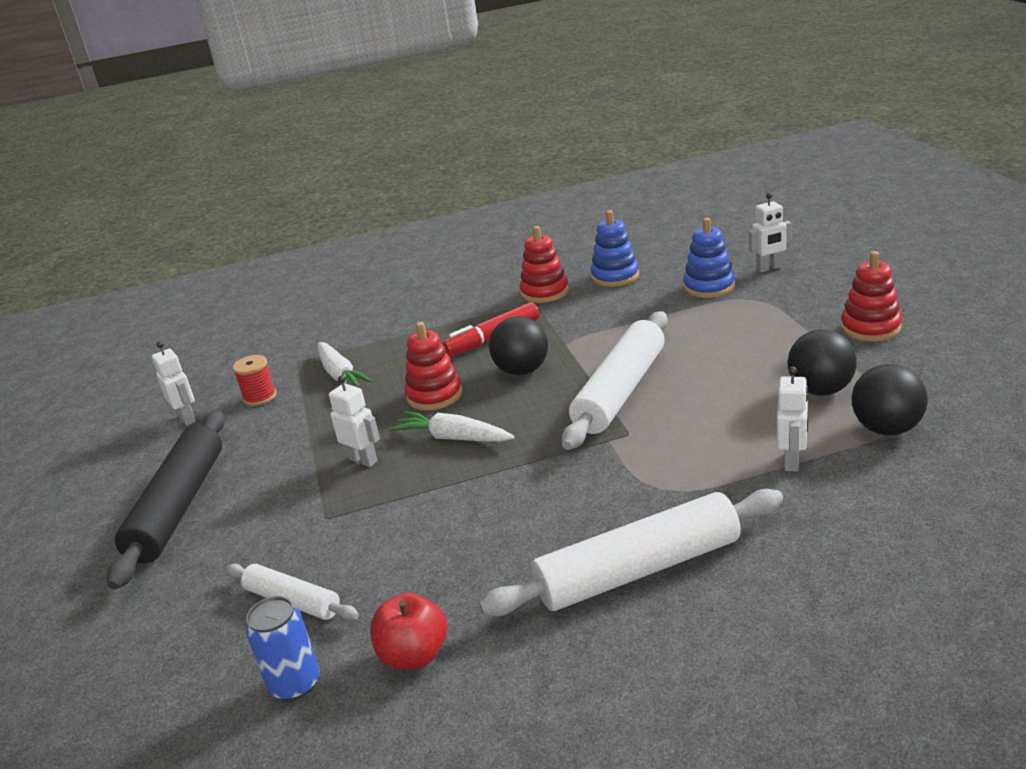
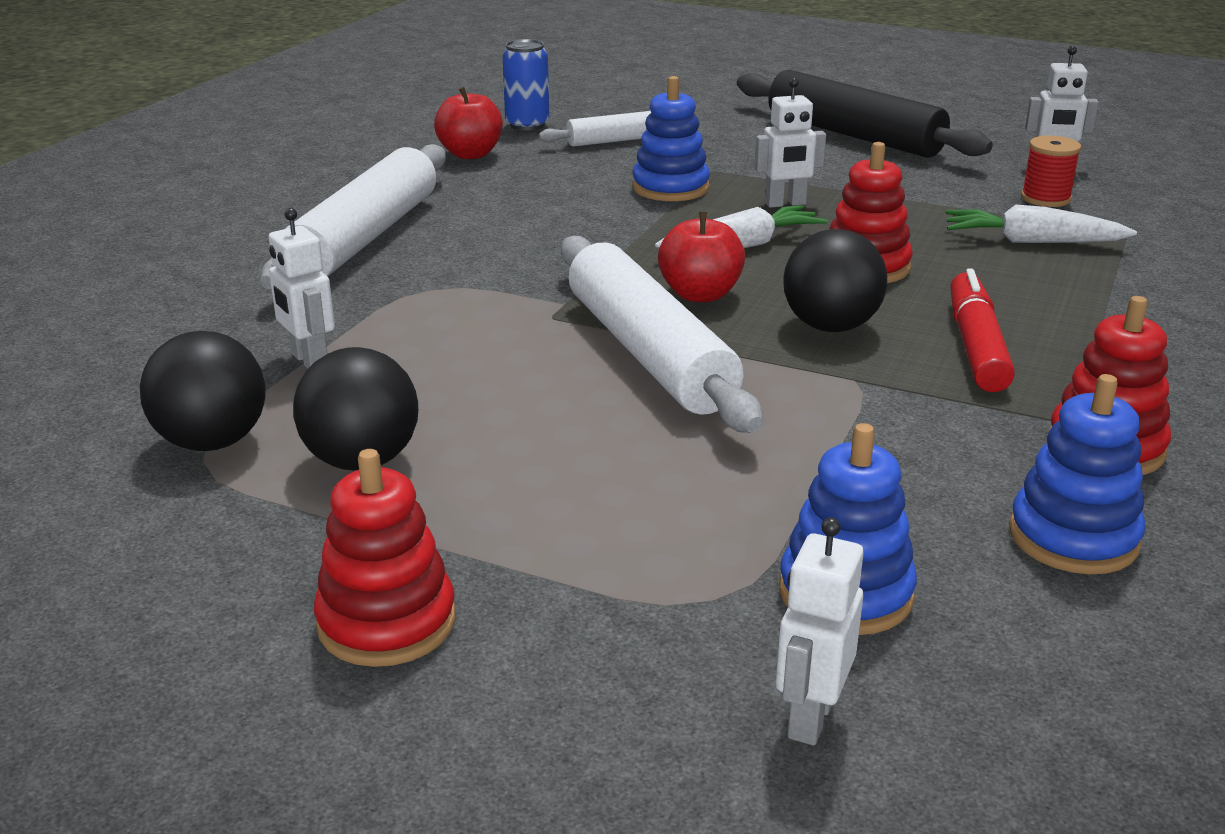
camera: 125 degrees right, 0 degrees up
none -> blue stacking toy [633,76,710,201]
none -> red apple [658,212,745,302]

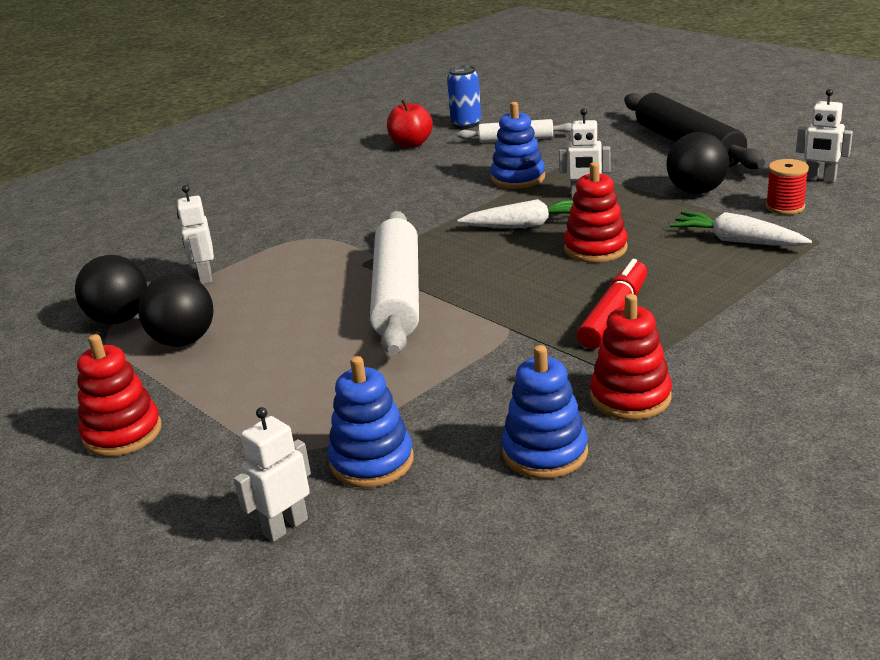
camera: 25 degrees right, 0 degrees up
white rolling pin [260,144,446,290] -> none
red apple [658,212,745,302] -> none
black ball [783,229,887,332] -> black ball moved to [666,132,729,194]

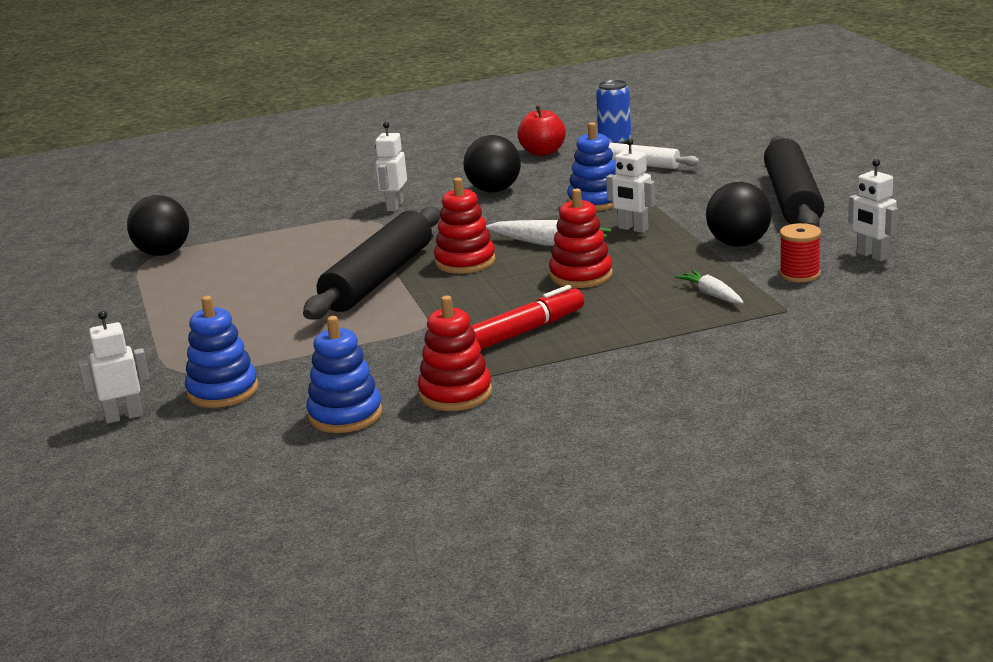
camera: 25 degrees right, 5 degrees down
red stacking toy [77,334,161,457] -> red stacking toy moved to [434,178,496,274]
black ball [138,273,214,347] -> black ball moved to [464,135,521,193]
white robot [177,185,214,284] -> white robot moved to [375,122,407,211]
white rolling pin [370,211,419,355] -> black rolling pin [303,206,440,320]
white carrot [669,211,812,246] -> white carrot [675,270,744,304], size x0.65

